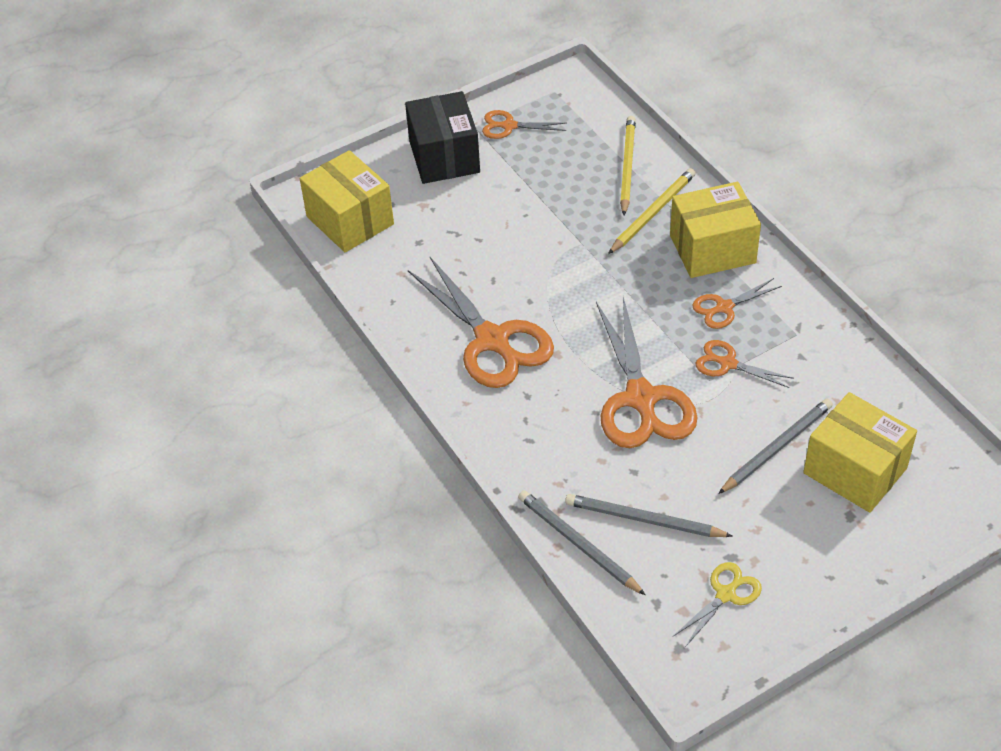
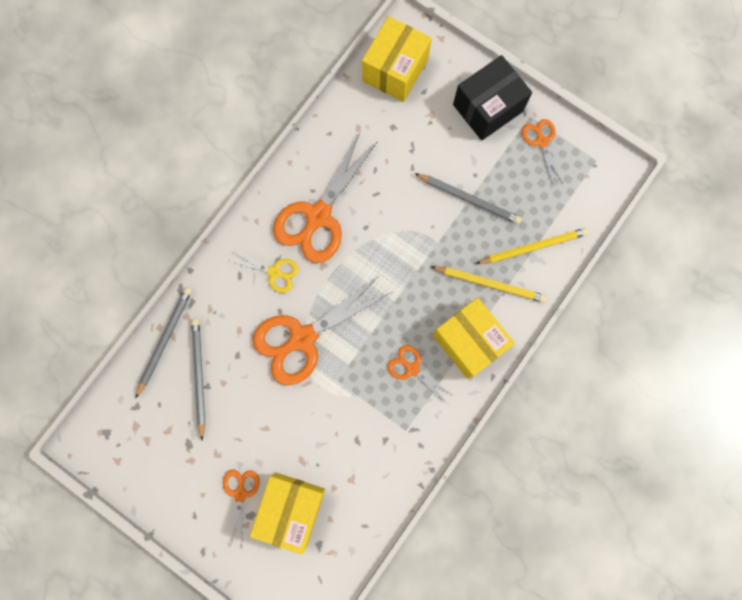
camera: 65 degrees right, 30 degrees up
yellow scissors [673,562,762,647] -> yellow scissors moved to [229,251,299,293]
orange scissors [696,340,794,388] -> orange scissors moved to [223,469,260,548]
grey pencil [718,399,833,494] -> grey pencil moved to [414,173,522,224]

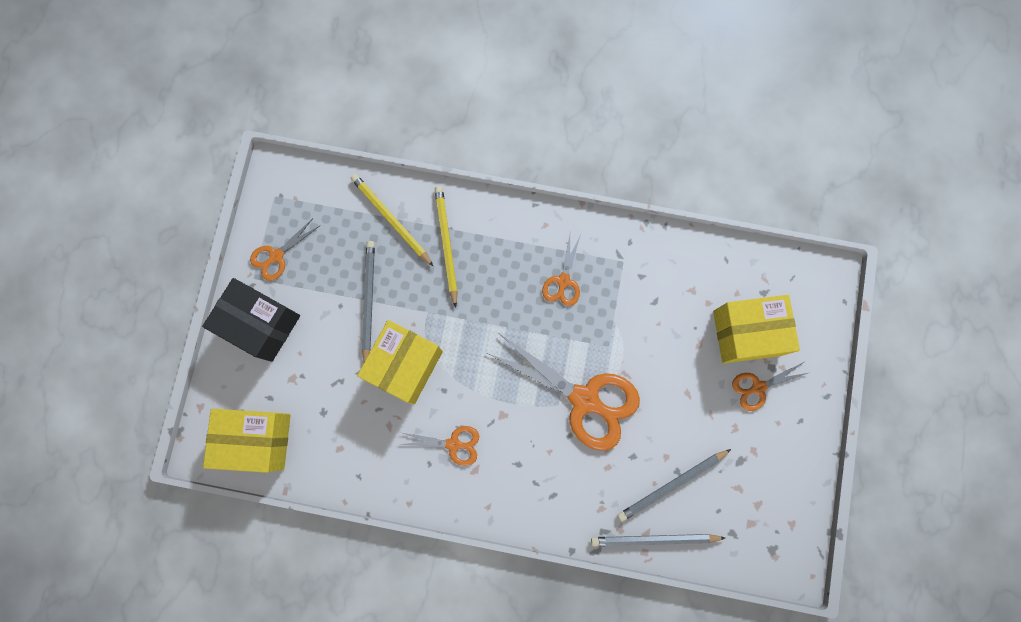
camera: 115 degrees left, 0 degrees up
yellow scissors [229,251,299,293] -> none
orange scissors [273,132,378,263] -> orange scissors [399,426,479,466], size x0.50
yellow box [433,297,515,379] -> yellow box moved to [357,320,443,404]

